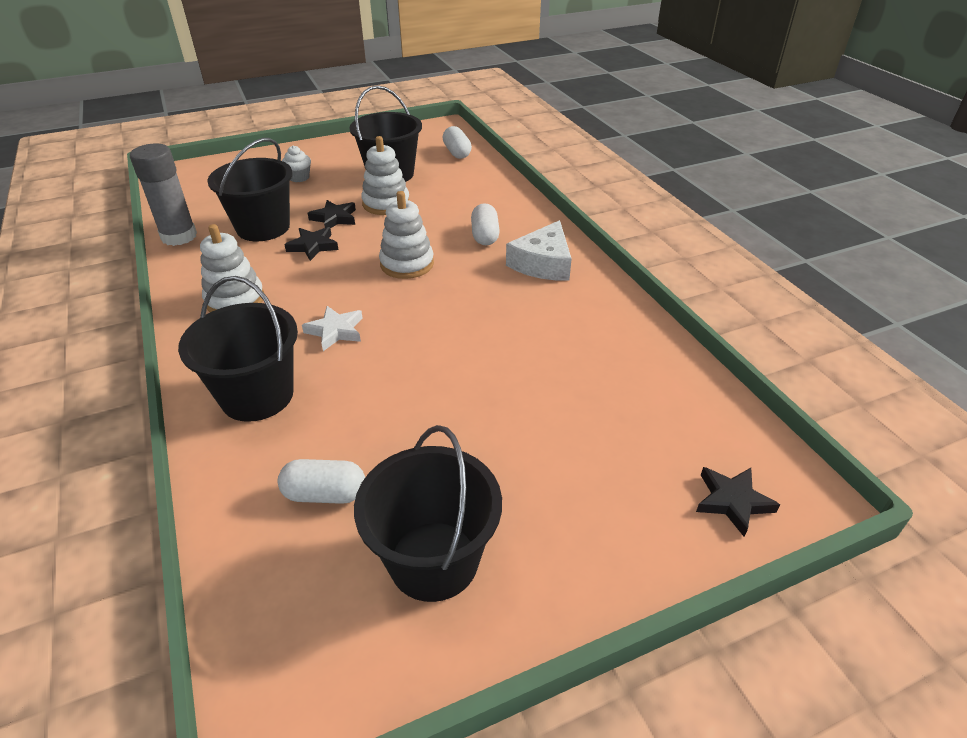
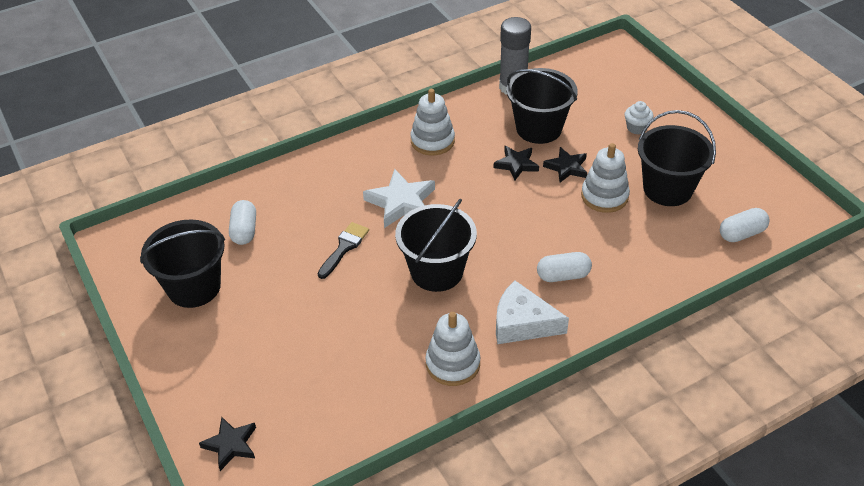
camera: 85 degrees right, 5 degrees up
black bucket [178,276,298,422] -> black bucket moved to [395,199,477,292]
white star [302,306,363,351] -> white star [363,169,435,228], size x1.56
white stacking toy [379,191,434,279] -> white stacking toy moved to [425,312,480,386]
none -> black brush [318,222,369,279]

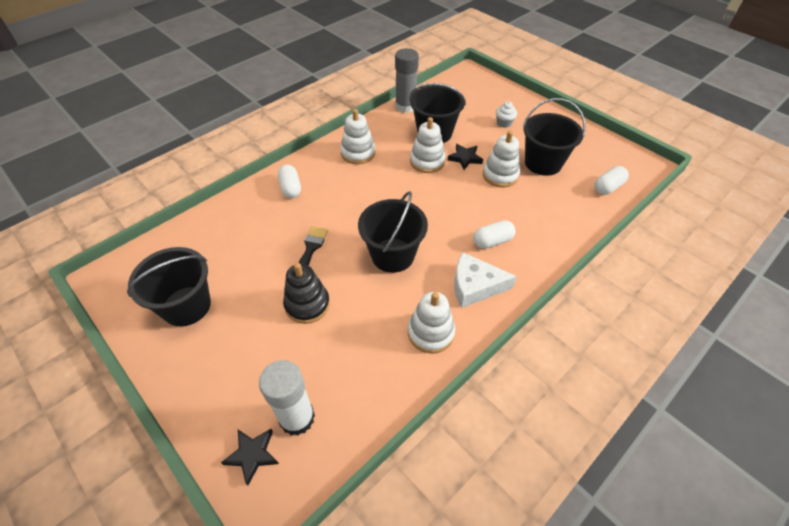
camera: 15 degrees left, 5 degrees up
white capsule [229,200,256,245] -> white capsule moved to [278,165,301,198]
white star [363,169,435,228] -> none
black star [494,146,539,180] -> white stacking toy [410,117,446,173]
none -> white glue stick [259,360,315,436]
none -> black stacking toy [283,263,330,324]

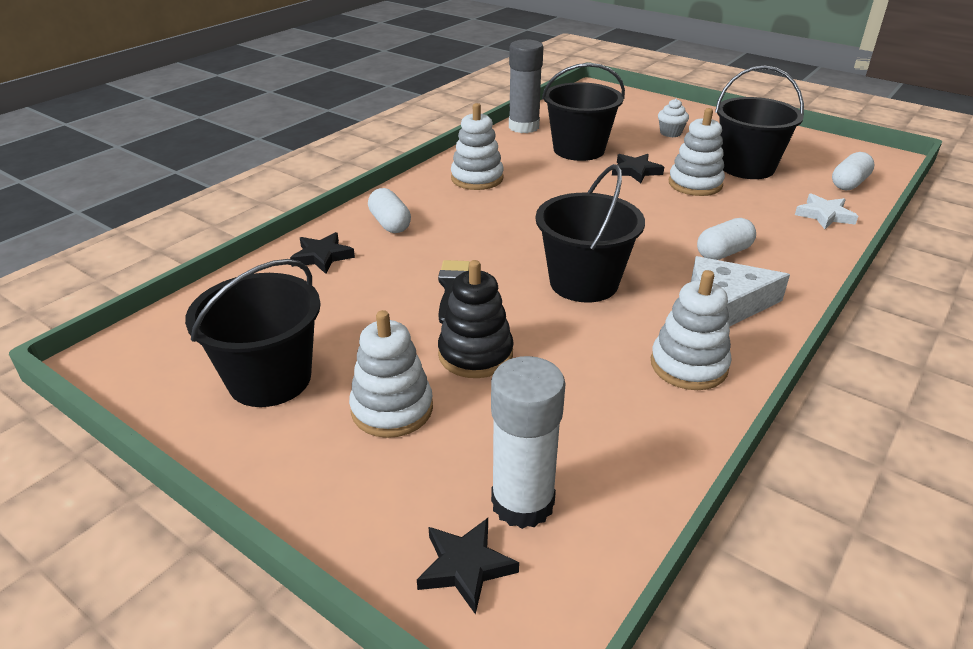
camera: 10 degrees left, 15 degrees down
white stacking toy [410,117,446,173] -> white stacking toy moved to [349,310,433,438]
none -> black star [290,232,355,274]
none -> white star [795,193,858,229]

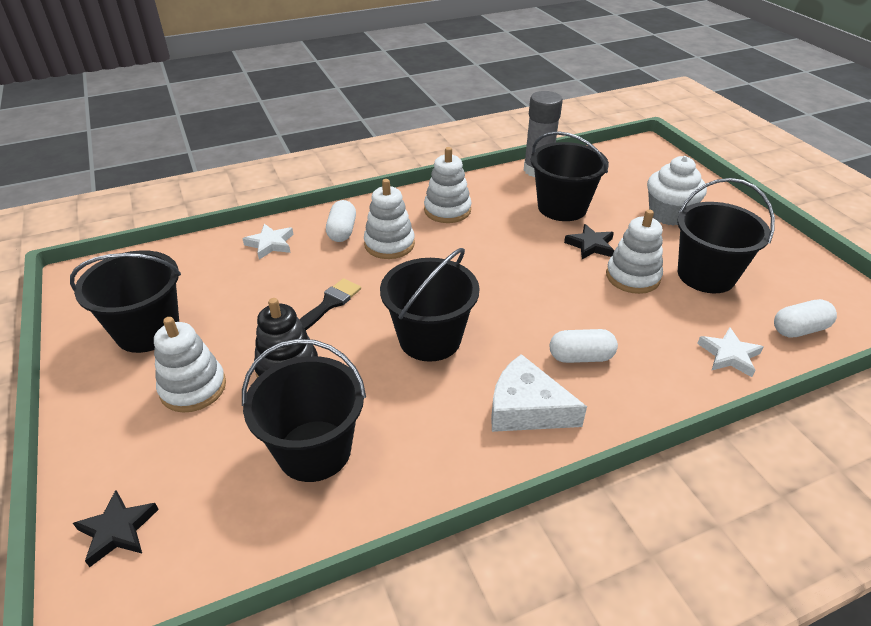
camera: 30 degrees right, 5 degrees up
black star [290,232,355,274] -> white star [242,224,294,260]
white glue stick [491,356,566,529] -> none
white stacking toy [651,270,732,390] -> white stacking toy moved to [364,179,415,259]
white cupcake [658,99,689,137] -> white cupcake [647,156,707,226], size x1.81
none -> black bucket [242,339,366,482]

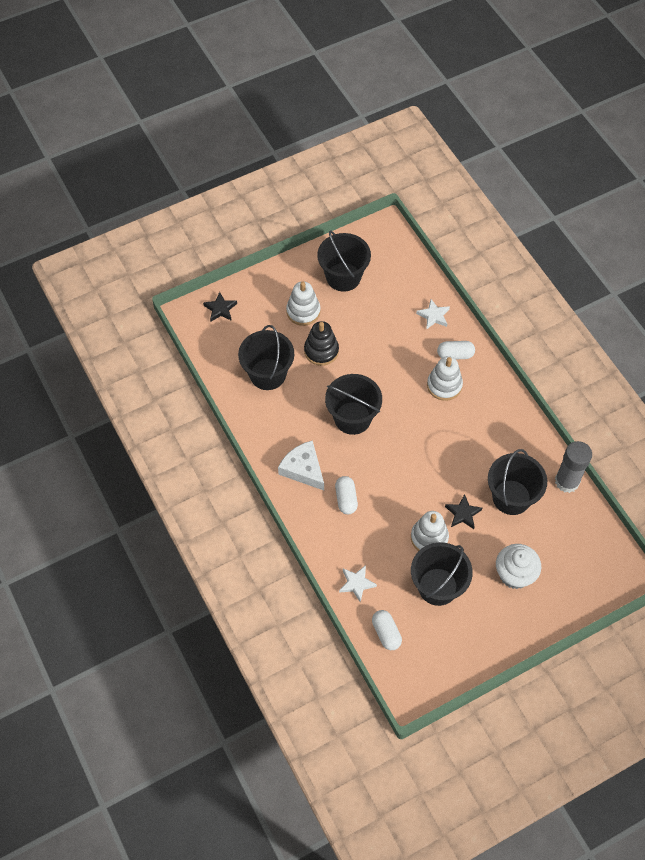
camera: 85 degrees right, 20 degrees up
black brush [299,278,361,330] -> none
white stacking toy [424,147,472,223] -> none
white cheese [491,354,587,432] -> white cheese turned 60 degrees counterclockwise [278,440,324,490]

